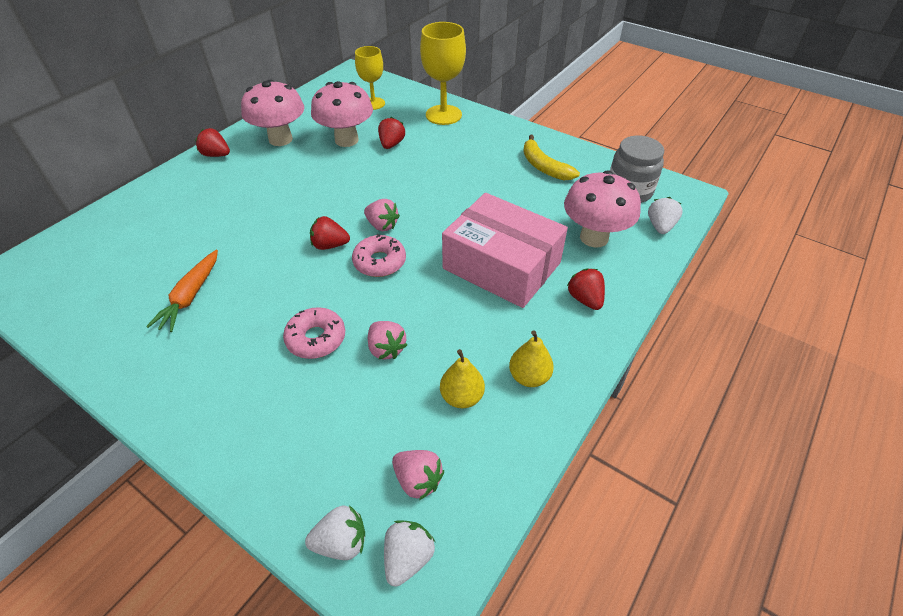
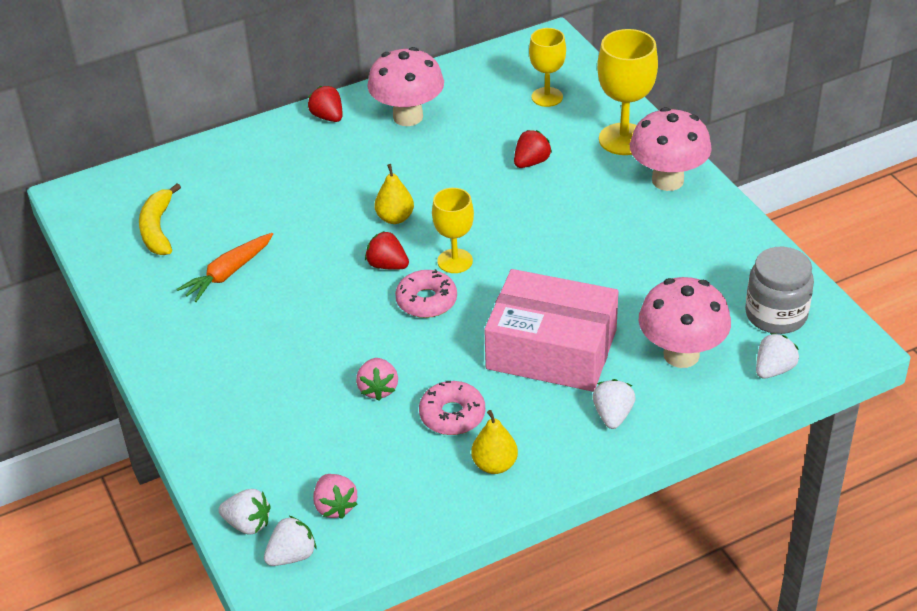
camera: 30 degrees right, 5 degrees down
pink donut [283,307,345,359] -> pink donut moved to [419,381,485,435]
pink mushroom [311,81,373,147] -> pink mushroom moved to [630,107,712,191]
pink strawberry [364,199,400,231] -> yellow goblet [432,188,474,273]
yellow pear [440,349,485,408] -> yellow pear moved to [374,164,414,224]
pink box [442,193,568,308] -> pink box turned 45 degrees counterclockwise [484,269,619,392]
yellow banana [523,135,580,180] -> yellow banana moved to [139,183,181,255]
red strawberry [567,268,605,310] -> white strawberry [592,379,636,429]

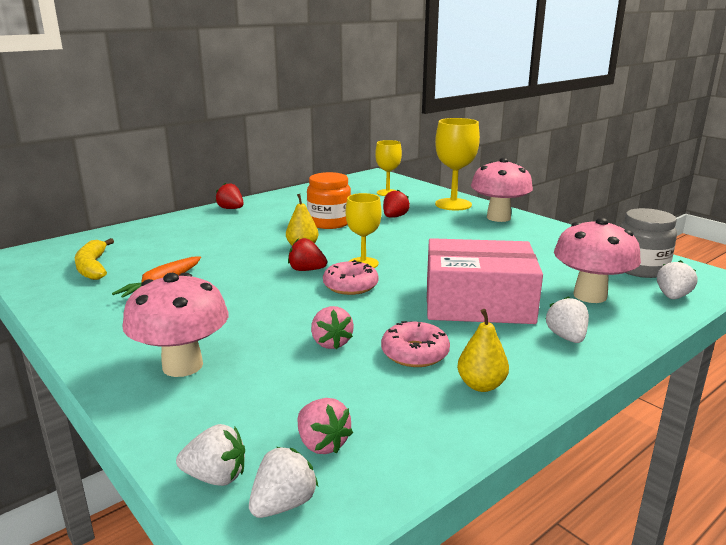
camera: 15 degrees left, 20 degrees down
pink mushroom [367,47,444,126] -> pink mushroom moved to [122,272,228,377]
none -> orange jar [307,172,351,229]

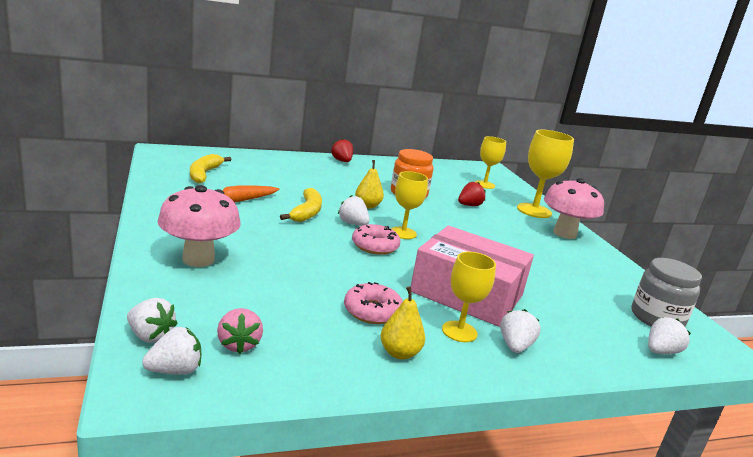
camera: 20 degrees right, 0 degrees up
red strawberry [288,238,327,271] -> white strawberry [338,195,370,226]
pink strawberry [311,306,354,349] -> none
pink mushroom [554,218,641,303] -> none
none -> yellow banana [280,188,322,222]
none -> yellow goblet [442,252,496,342]

